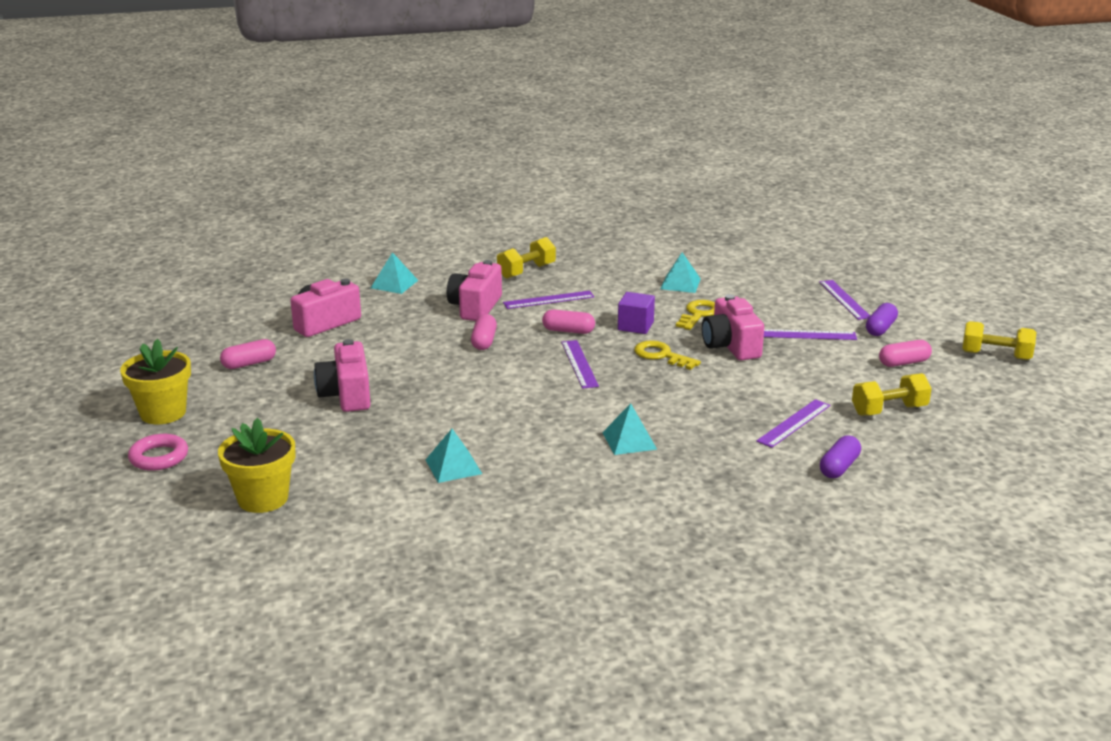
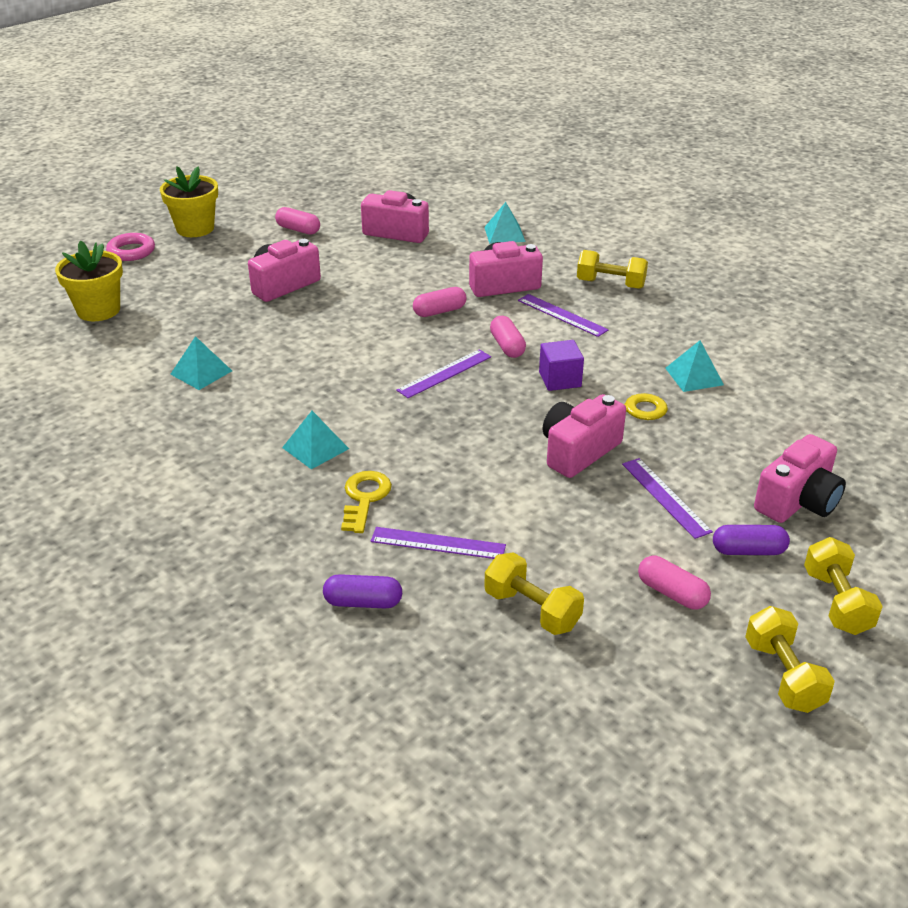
camera: 60 degrees right, 10 degrees up
yellow key [634,340,701,370] -> yellow key moved to [341,471,392,533]
purple ruler [819,280,870,320] -> pink camera [754,434,846,523]
none -> yellow dumbbell [804,537,883,635]

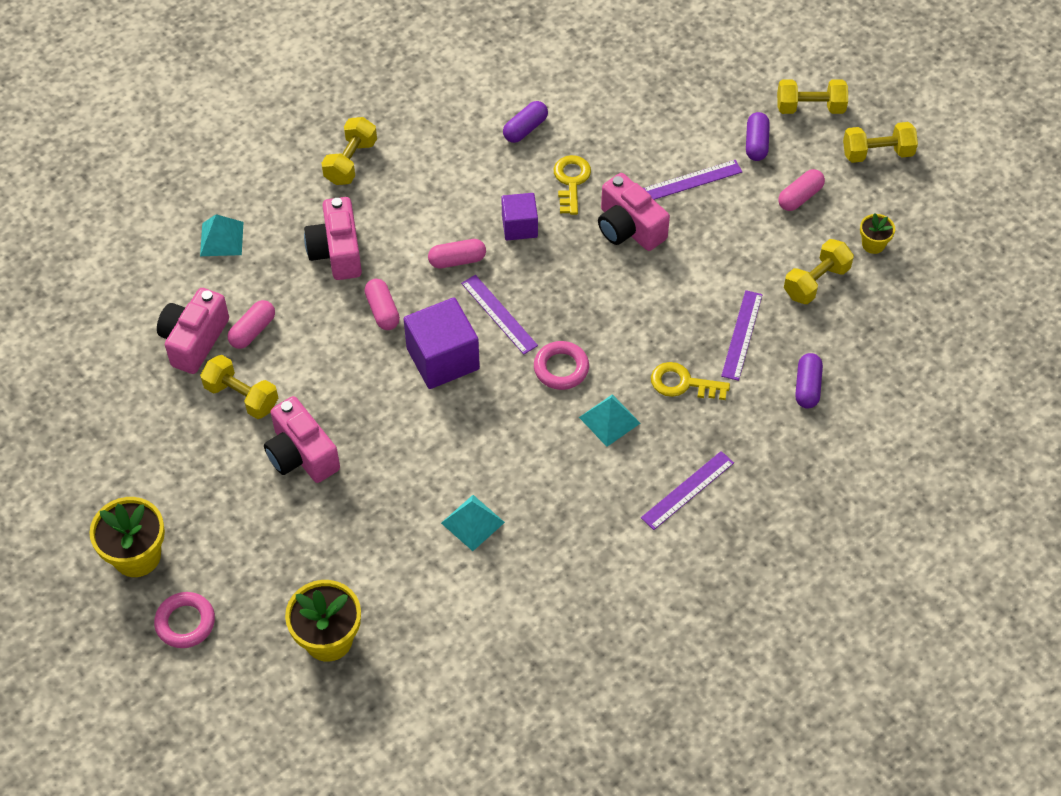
camera: 85 degrees left, 20 degrees up
pink capsule [275,207,320,235] -> pink capsule moved to [228,300,275,349]
purple ruler [518,294,609,337] -> purple ruler moved to [641,451,734,530]
turquoise pyramid [665,340,724,392] -> purple capsule [503,101,548,143]
pink camera [754,434,846,523] -> none
none -> yellow dumbbell [200,355,278,419]
none -> purple cube [404,297,480,389]
none -> pink ring [534,341,589,390]
none -> yellow flower pot [860,213,895,254]

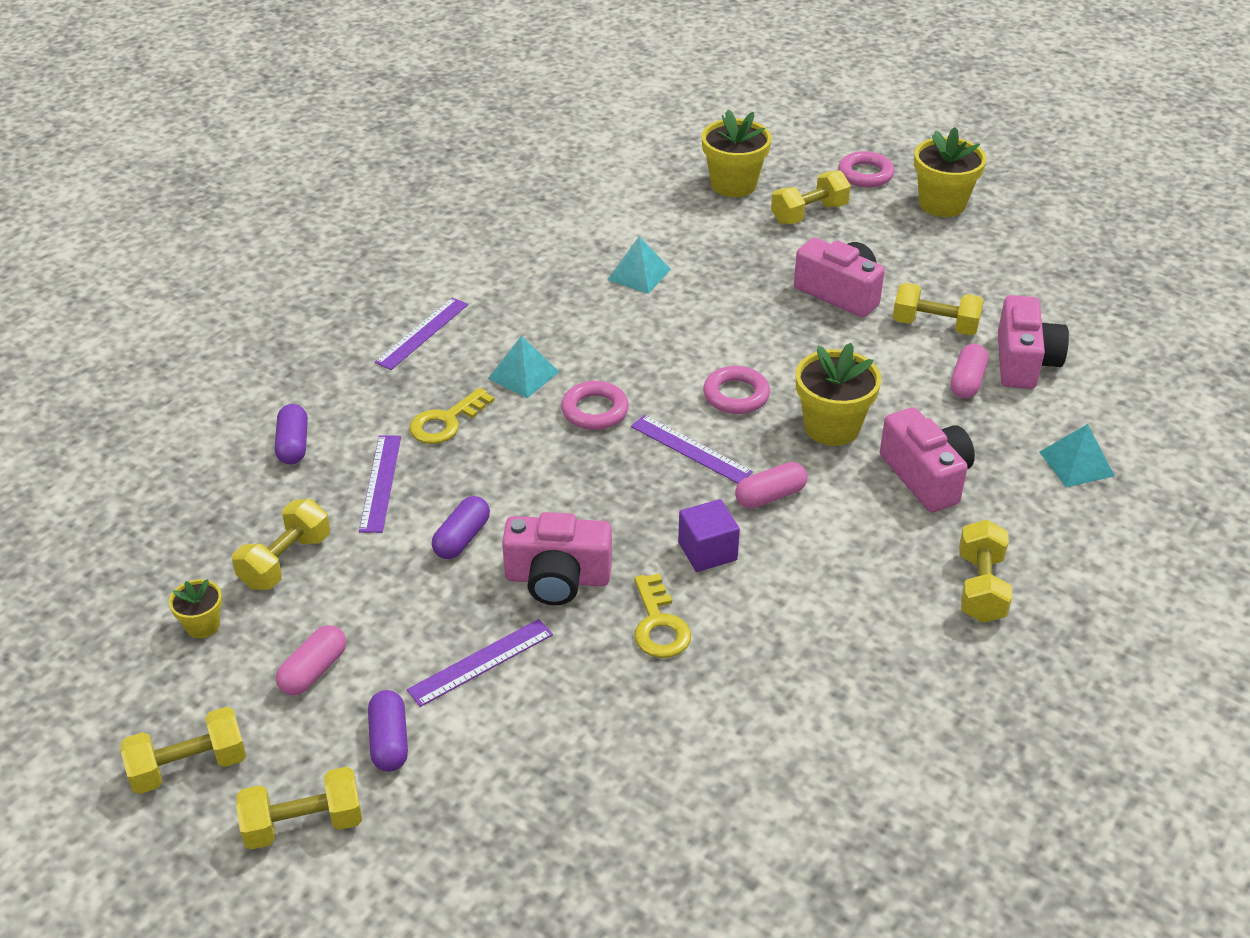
camera: 165 degrees right, 15 degrees down
pink capsule [364,279,400,330] -> yellow flower pot [796,343,881,446]
purple cube [404,297,480,389] -> pink ring [703,366,770,414]
purple capsule [503,101,548,143] -> purple capsule moved to [432,496,490,559]
pink camera [598,173,670,251] -> pink camera turned 150 degrees clockwise [502,512,612,605]
yellow key [651,362,730,400] -> yellow key turned 135 degrees clockwise [409,388,495,444]
none -> yellow dumbbell [771,170,851,224]

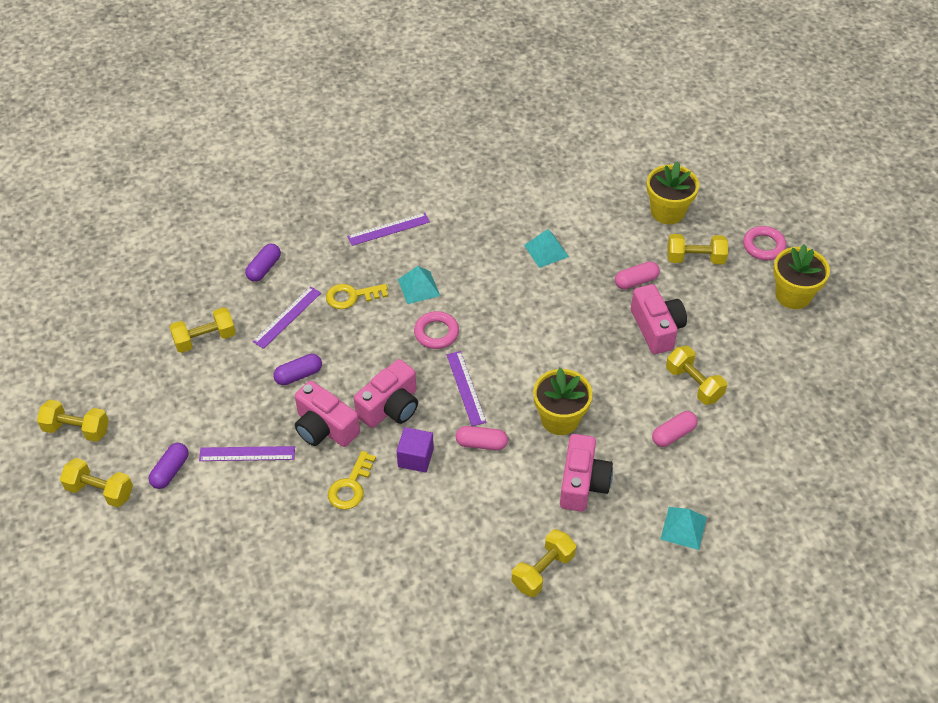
camera: 35 degrees right, 10 degrees up
yellow flower pot [169,579,222,638] -> none
pink capsule [276,625,346,696] -> pink capsule moved to [615,261,660,289]
pink ring [703,366,770,414] -> none
pink camera [998,295,1069,389] -> pink camera moved to [354,359,418,428]

